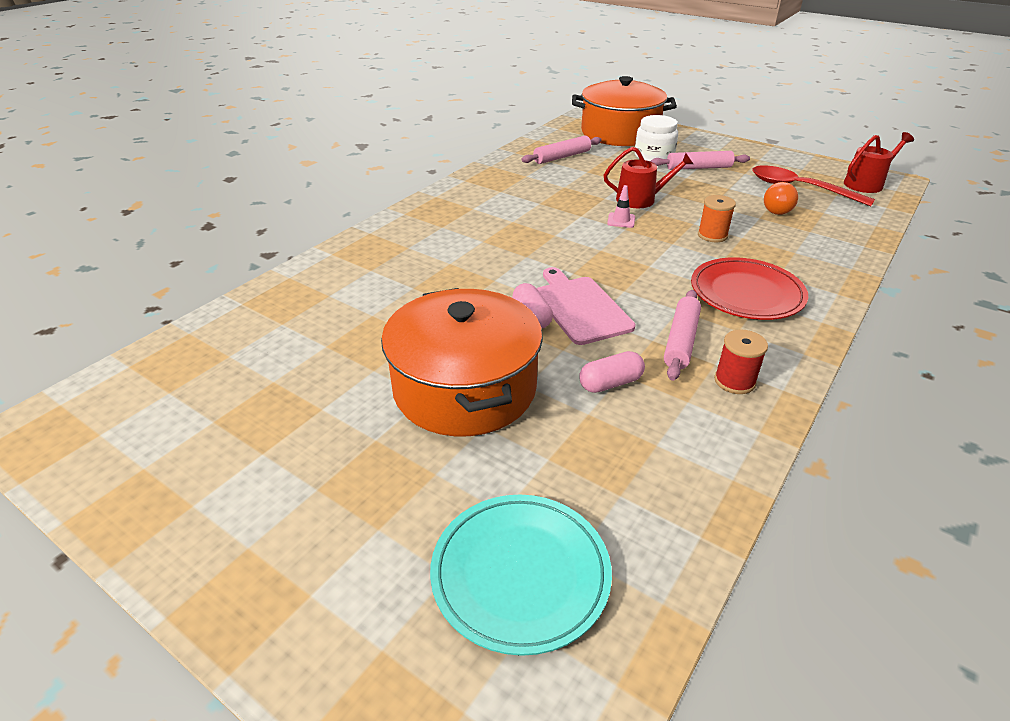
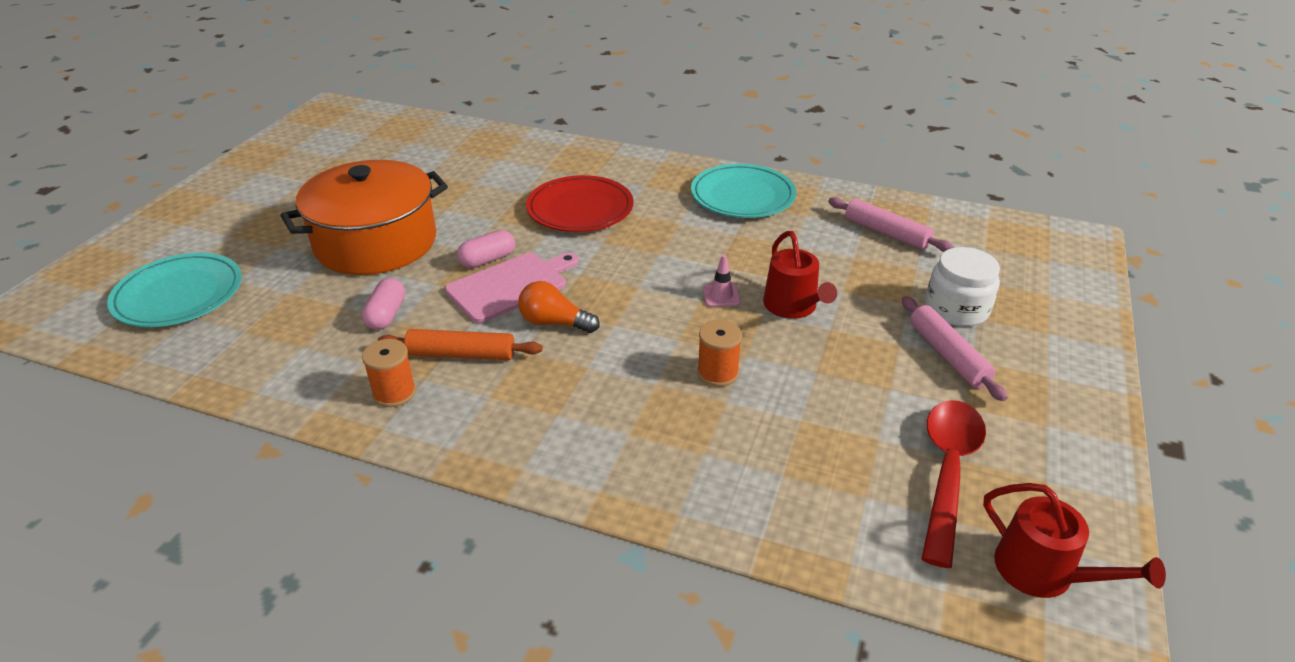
camera: 75 degrees right, 0 degrees up
orange pot [572,76,677,146] -> none
pink capsule [579,351,645,393] -> pink capsule turned 45 degrees clockwise [362,278,405,330]
pink rolling pin [664,290,701,381] -> orange rolling pin [378,329,543,360]
red plate [691,257,808,320] -> red plate moved to [526,175,634,232]
red spool [714,329,768,394] -> orange spool [362,339,416,407]
orange light bulb [764,182,798,215] -> orange light bulb moved to [518,281,600,333]
none -> turquoise plate [691,164,796,218]

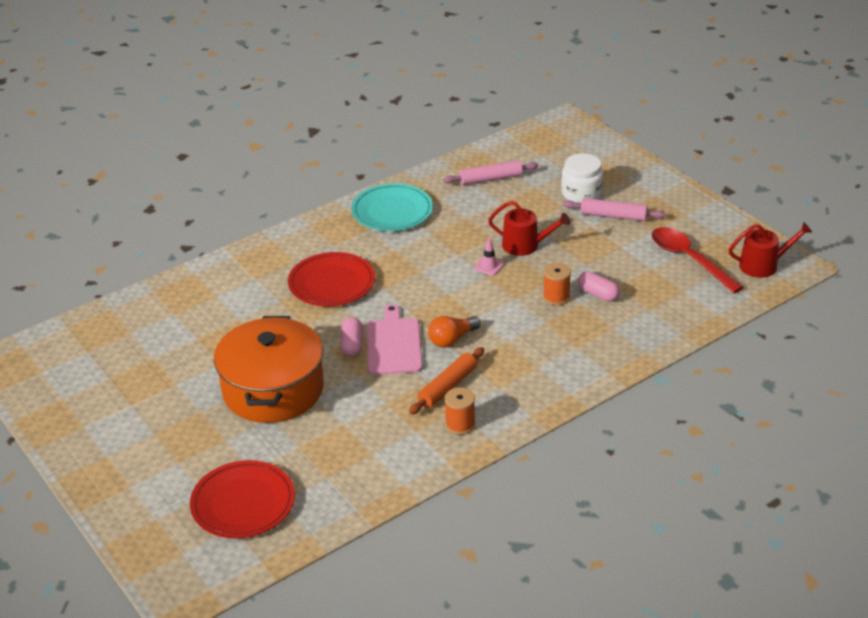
camera: 55 degrees left, 0 degrees up
turquoise plate [107,253,242,327] -> red plate [190,460,295,538]
pink capsule [362,278,405,330] -> pink capsule moved to [578,271,620,302]

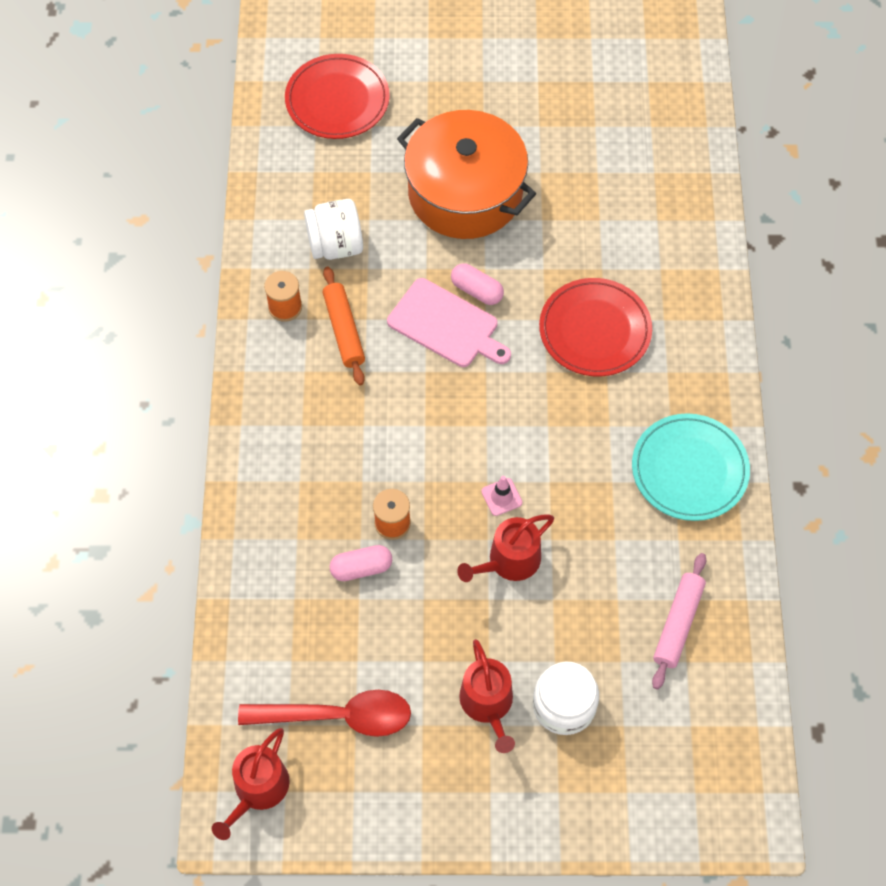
camera: 125 degrees right, 25 degrees up
orange light bulb [428,316,481,348] -> none
pink rolling pin [563,198,666,221] -> red watering can [459,639,515,753]
none -> white jar [304,199,363,260]

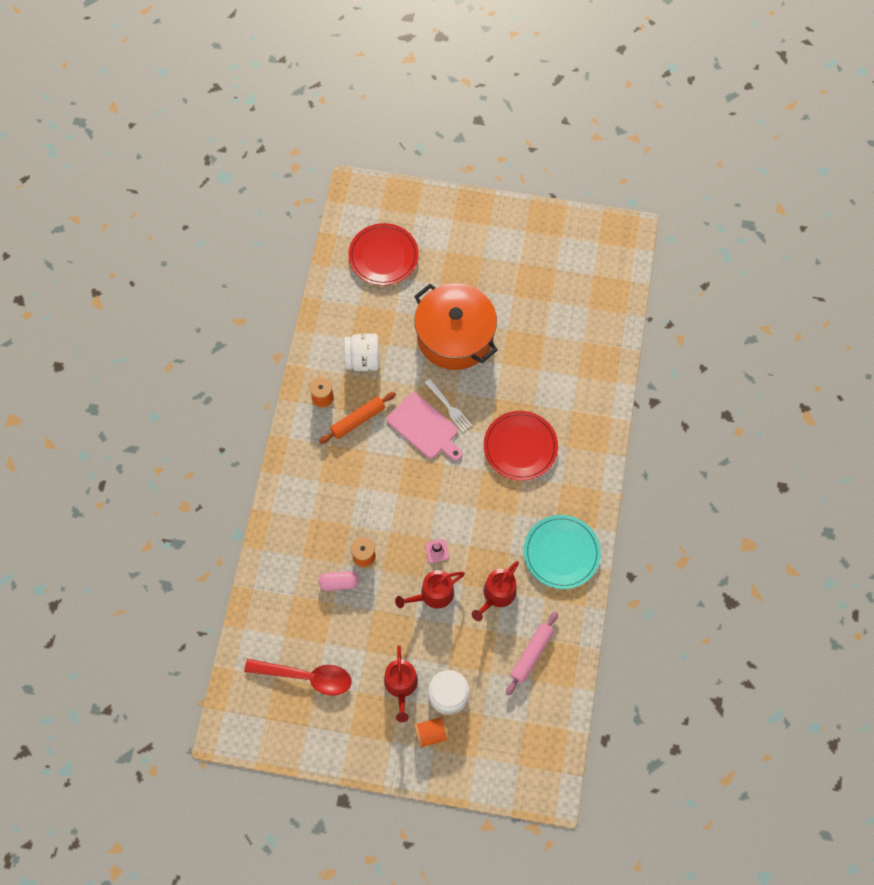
camera: 10 degrees right, 5 degrees up
red watering can [212,728,290,840] -> red watering can moved to [472,561,519,621]
orange rolling pin [323,266,365,385] -> orange rolling pin turned 60 degrees clockwise [319,392,396,444]
pink capsule [451,263,504,305] -> white fork [425,379,472,432]
none -> orange spool [414,716,450,748]

